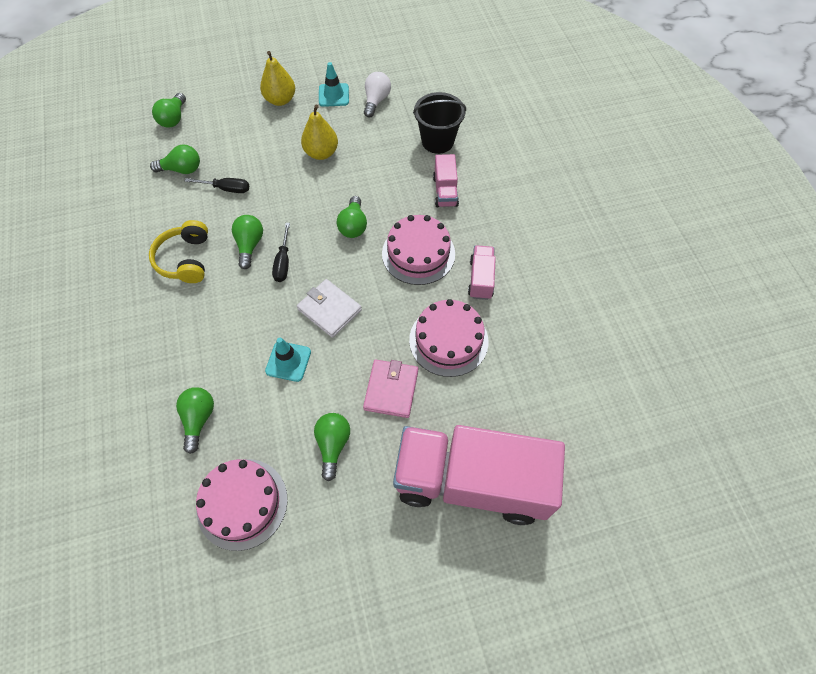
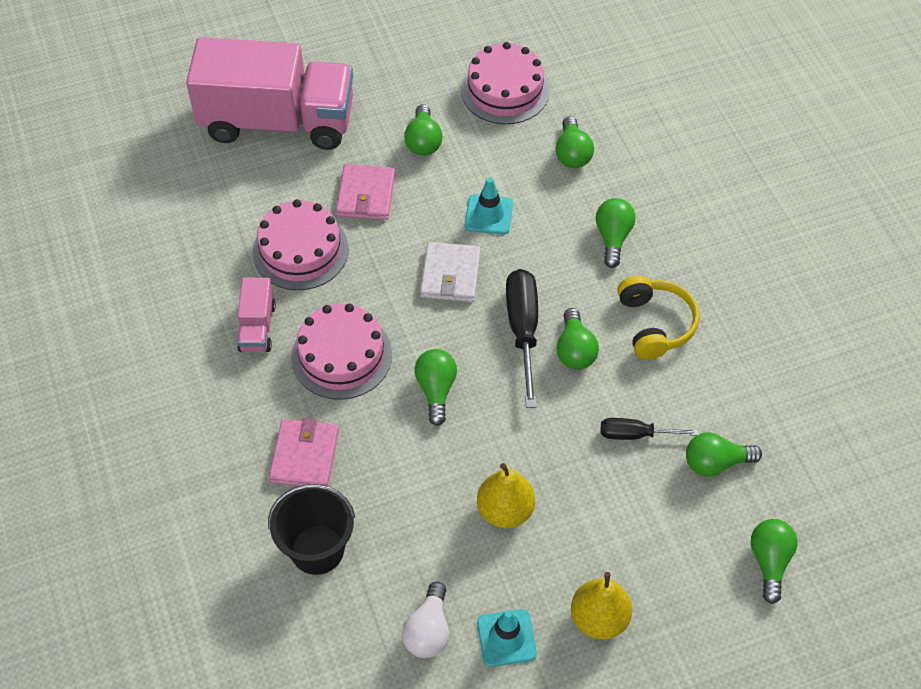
camera: 175 degrees right, 5 degrees down
black screwdriver [272,223,290,282] -> black screwdriver [506,269,538,408], size x1.67
white wallet [297,279,362,338] -> white wallet turned 60 degrees clockwise [420,242,481,302]
pink truck [433,154,459,207] -> pink wallet [269,418,339,486]
none -> green light bulb [596,198,635,268]

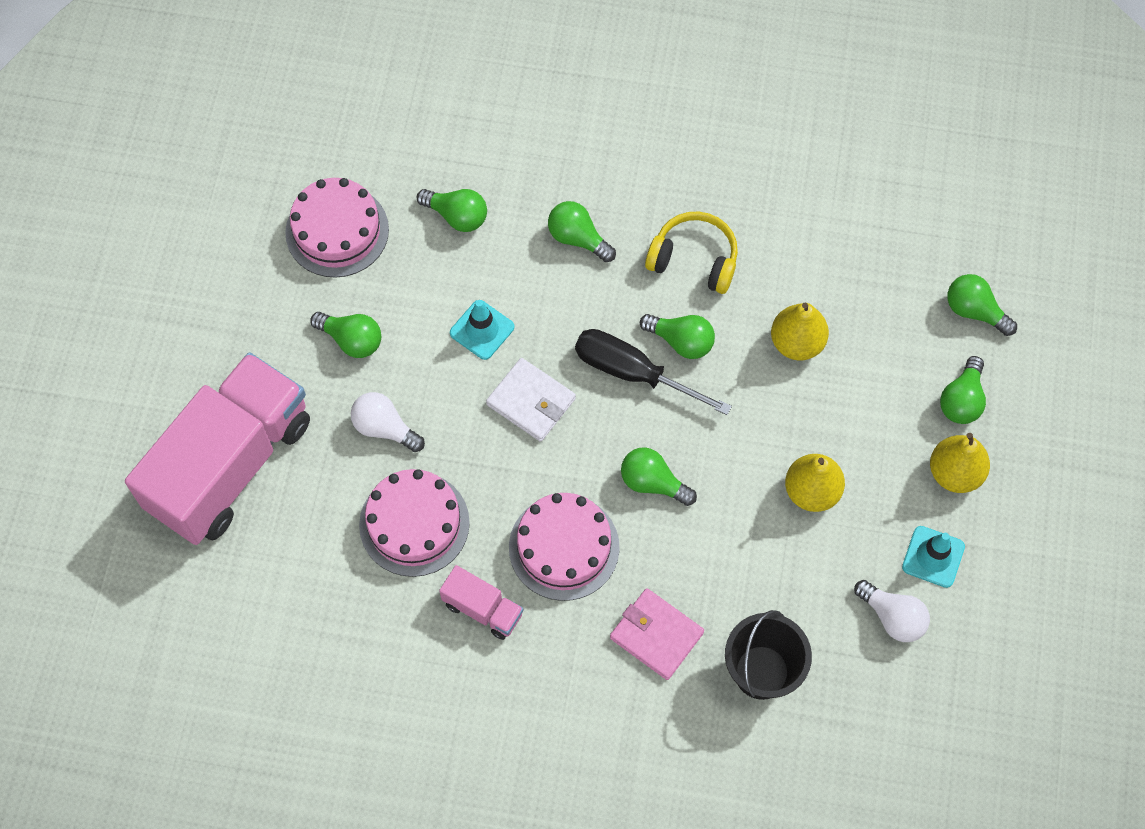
camera: 60 degrees left, 10 degrees up
pink wallet [336,164,395,220] -> white light bulb [351,392,425,452]
black screwdriver [600,418,699,440] -> yellow pear [771,303,829,360]
green light bulb [686,432,762,477] -> green light bulb moved to [940,356,986,424]

